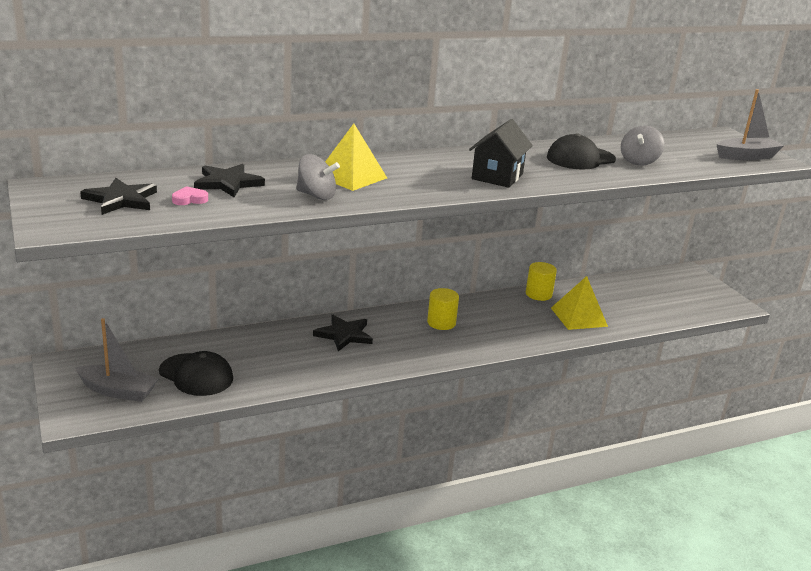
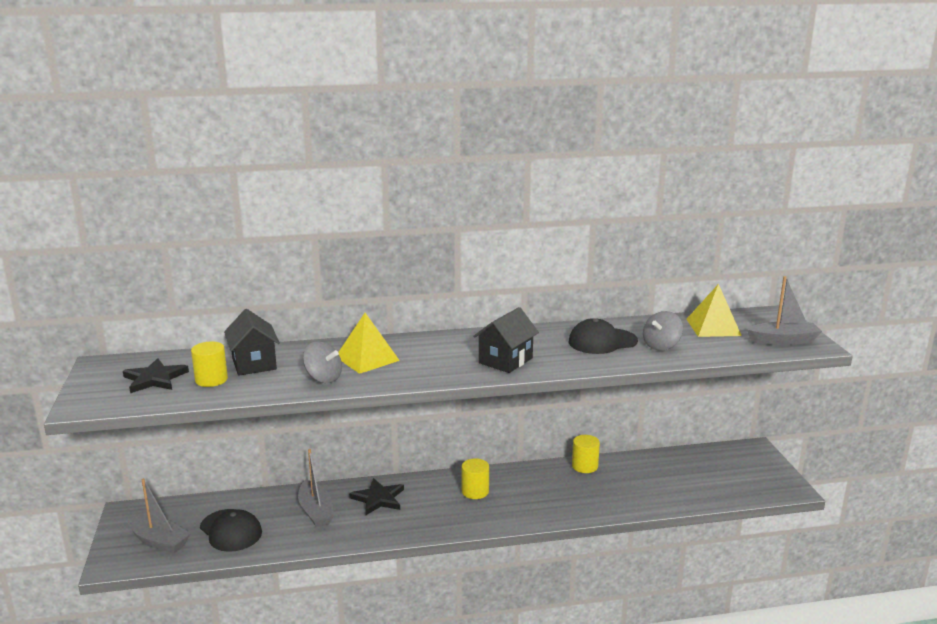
camera: 15 degrees right, 5 degrees down
pink heart [172,186,208,205] -> yellow cylinder [191,341,228,387]
black star [194,164,265,197] -> black house [224,309,280,376]
yellow pyramid [551,276,608,330] -> yellow pyramid moved to [686,284,742,337]
none -> grey boat [298,449,334,528]

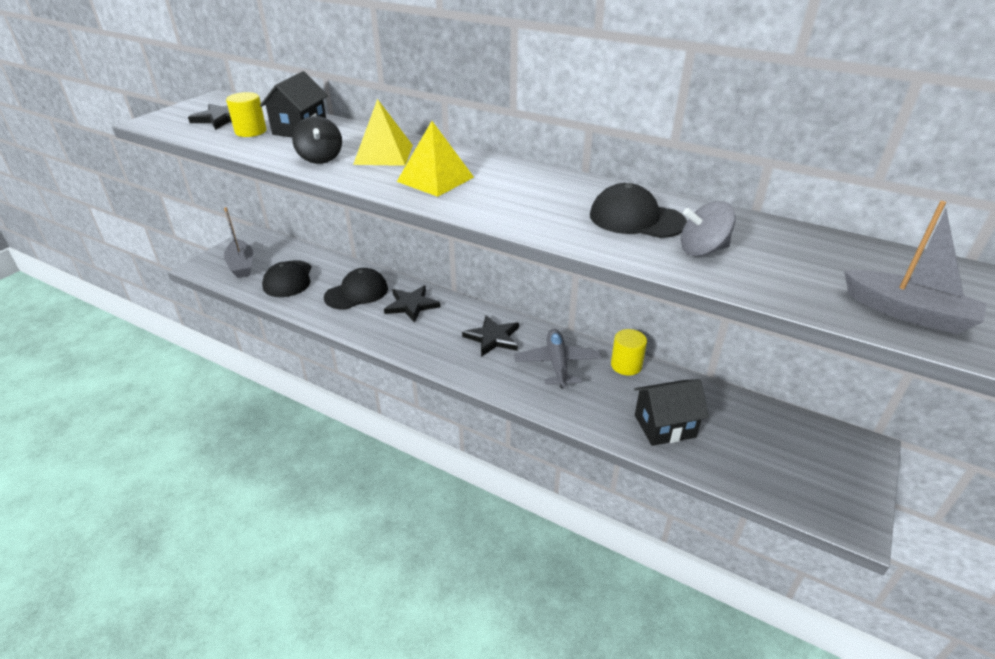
camera: 40 degrees right, 15 degrees up
grey boat [298,449,334,528] -> black cap [324,268,388,309]
grey spinning top [303,341,342,383] -> black spinning top [292,116,342,164]
yellow cylinder [462,458,489,499] -> black star [462,315,519,357]
black house [473,307,539,373] -> black house moved to [634,379,709,446]
yellow pyramid [686,284,742,337] -> yellow pyramid moved to [397,121,474,197]
none -> grey plane [514,329,602,388]

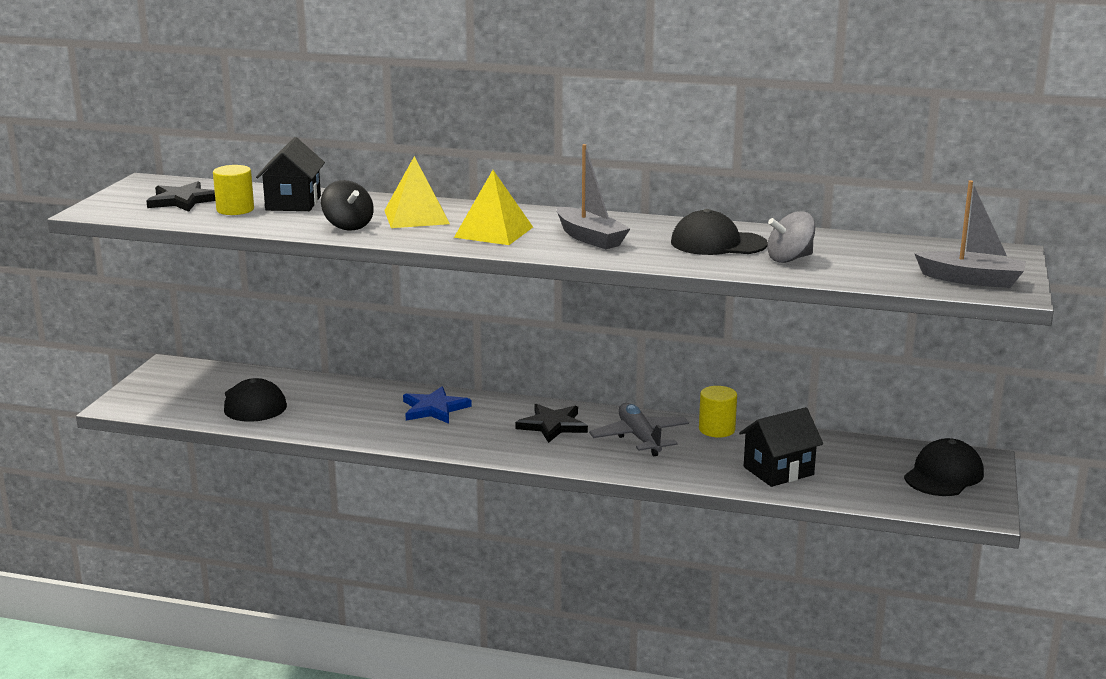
camera: 15 degrees left, 15 degrees down
grey boat [224,207,253,278] -> grey boat moved to [557,144,631,249]
black cap [324,268,388,309] -> black cap moved to [904,438,984,496]
black star [384,286,440,322] -> blue star [403,386,472,424]

